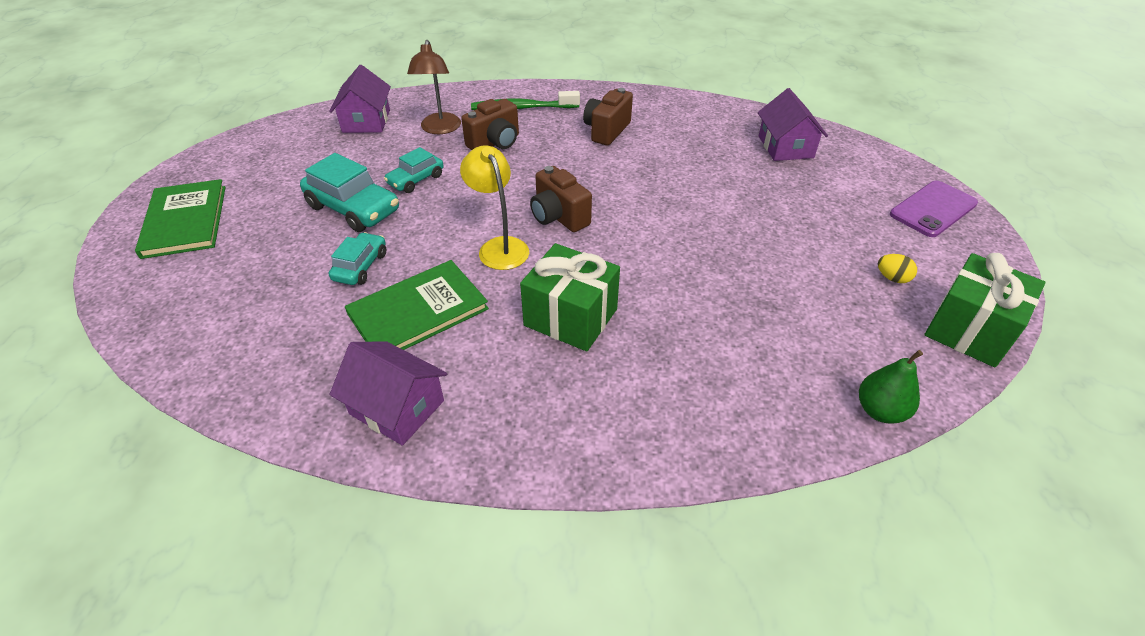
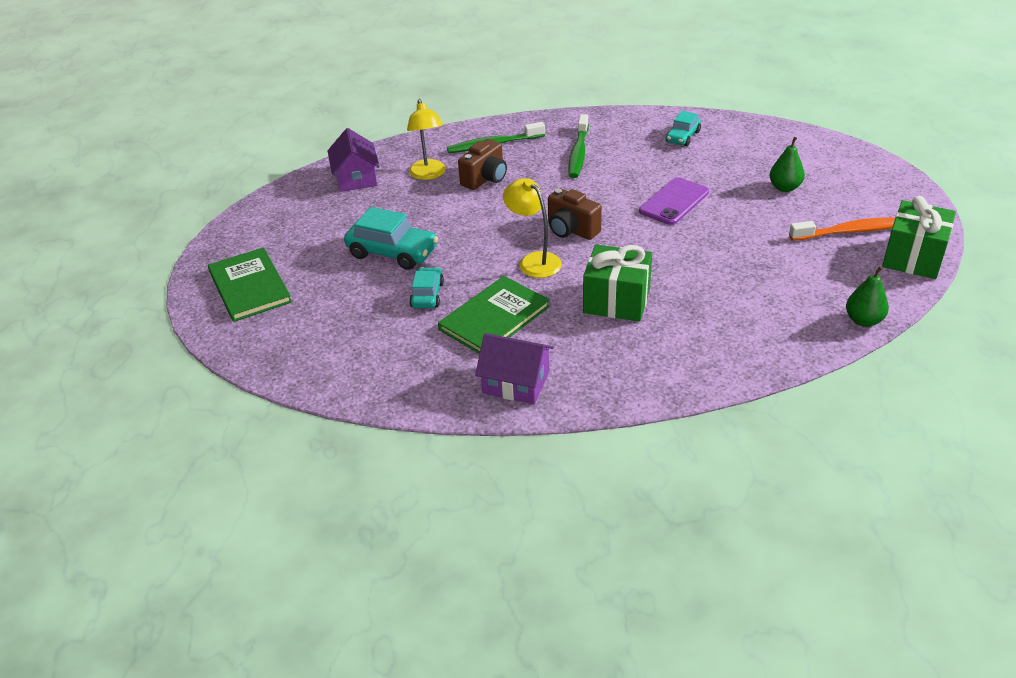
camera: 10 degrees left, 5 degrees down
turquoise car [384,147,444,193] -> turquoise car moved to [666,111,701,146]
brown lamp [407,40,461,134] -> yellow lamp [407,99,446,180]
brown camera [583,88,633,145] -> green toothbrush [568,114,589,178]
purple house [758,88,828,161] -> none
yellow egg [878,254,917,283] -> orange toothbrush [789,218,895,241]
purple phone [890,181,978,237] -> purple phone moved to [639,177,709,225]
none -> green pear [770,137,805,192]

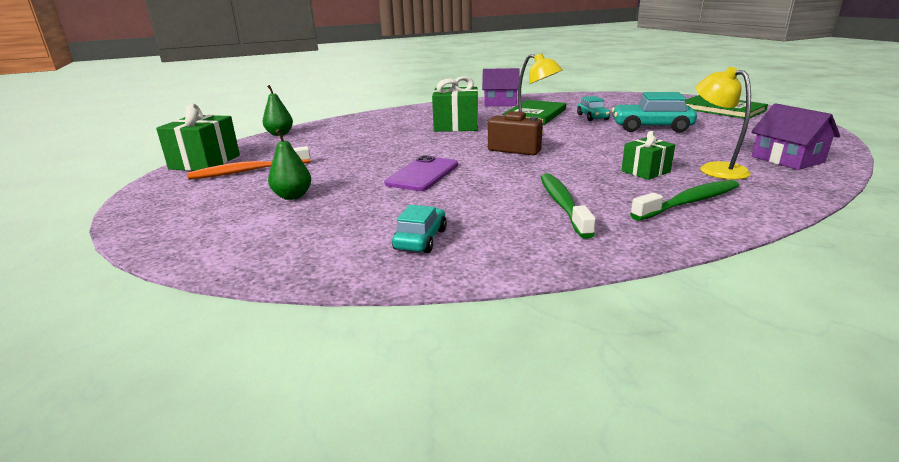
camera: 165 degrees right, 15 degrees down
brown camera [458,139,507,190] -> green gift [621,131,675,180]

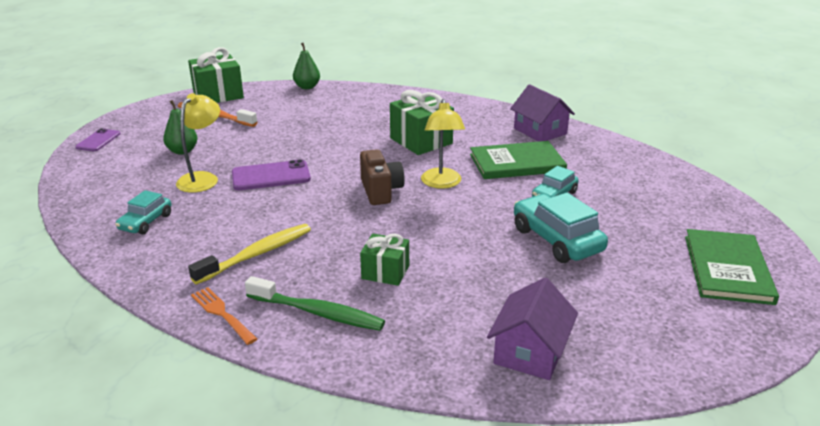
camera: 50 degrees right, 5 degrees up
turquoise car [392,205,447,253] -> turquoise car turned 135 degrees clockwise [115,190,171,234]
green toothbrush [541,173,596,239] -> yellow toothbrush [188,224,311,284]
yellow lamp [696,67,751,180] -> yellow lamp moved to [176,93,220,193]
none -> purple phone [75,128,121,151]
none -> orange fork [191,287,257,345]

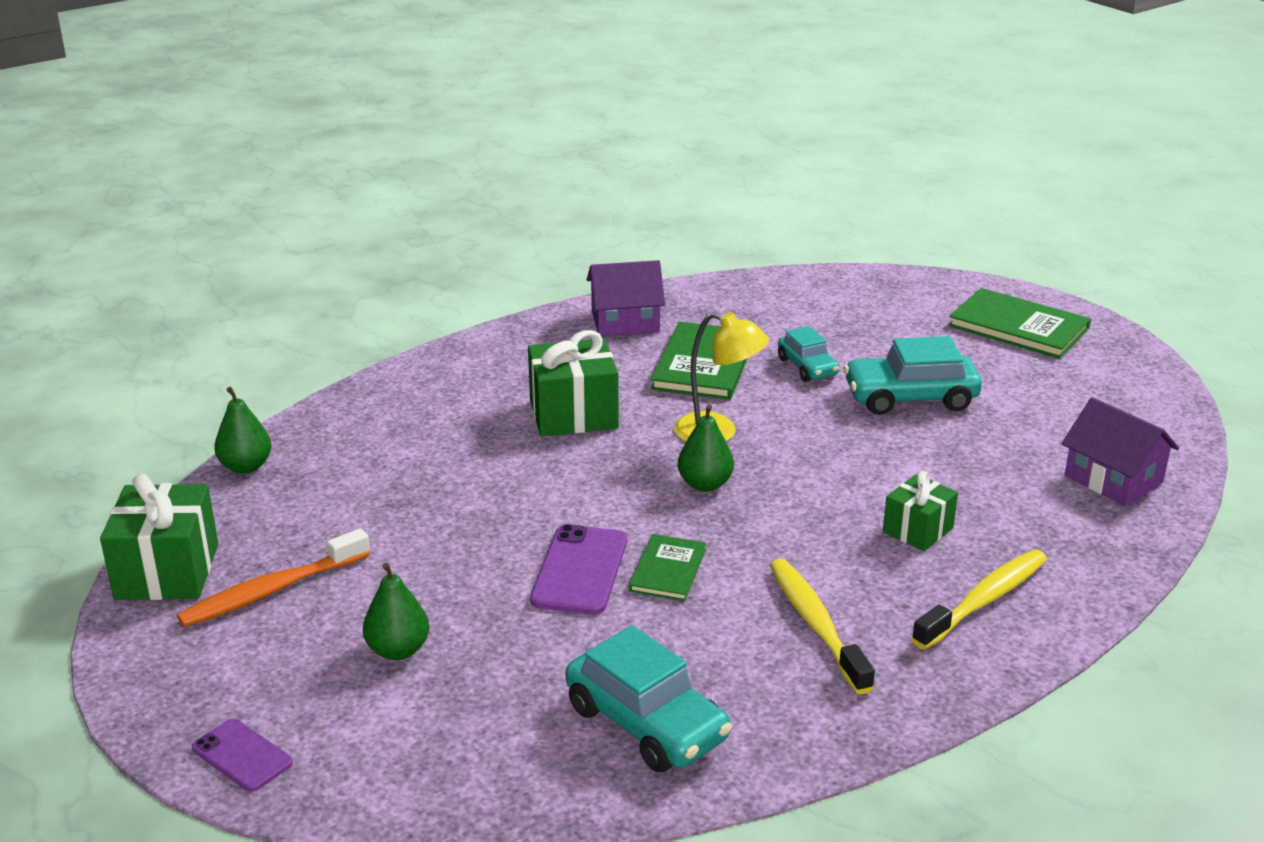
camera: 65 degrees left, 0 degrees up
turquoise car [115,190,171,234] -> turquoise car [566,625,732,772], size x1.66
yellow lamp [176,93,220,193] -> none
orange fork [191,287,257,345] -> none
green toothbrush [245,276,385,331] -> yellow toothbrush [912,550,1047,650]
brown camera [360,149,405,205] -> green pear [678,404,734,492]
none -> green book [629,534,706,601]

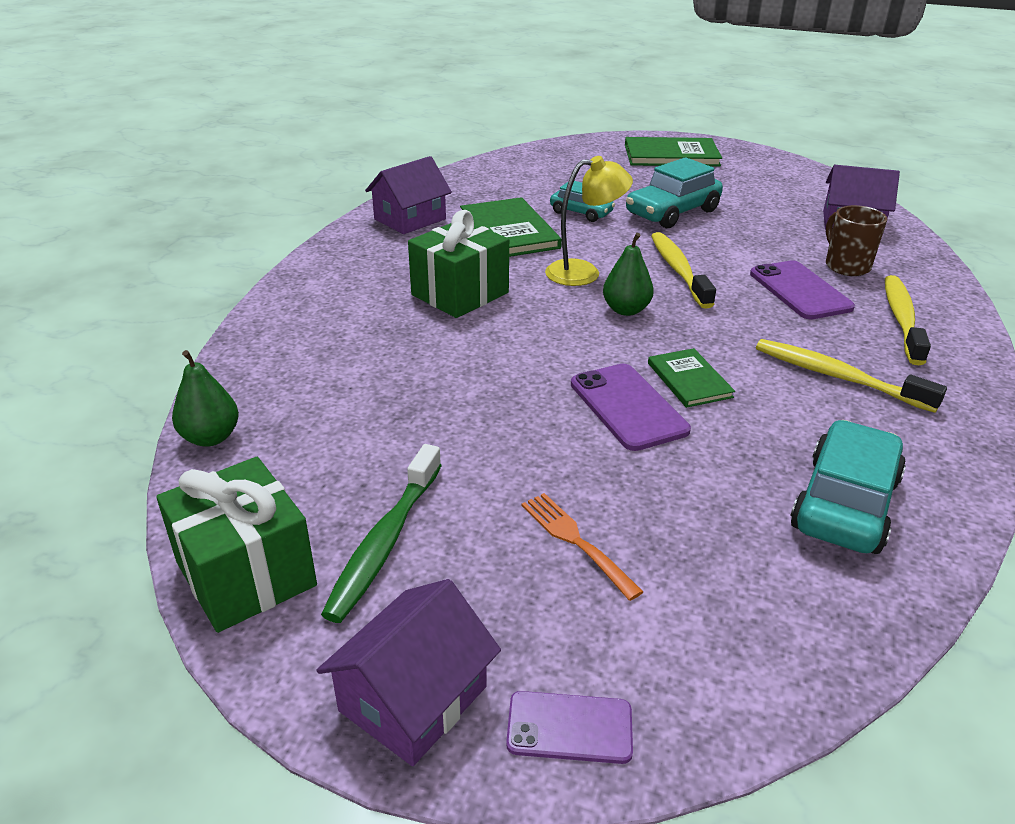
camera: 35 degrees left, 5 degrees up
orange toothbrush [177,528,370,627] -> green toothbrush [321,444,442,623]
green pear [363,563,429,660] -> orange fork [521,493,643,601]
turquoise car [566,625,732,772] -> turquoise car turned 75 degrees counterclockwise [790,420,906,554]
green gift [883,471,958,551] -> purple phone [750,260,855,319]
none -> purple house [316,579,501,766]
none -> yellow toothbrush [651,232,716,309]
none -> brown mug [826,205,887,276]

